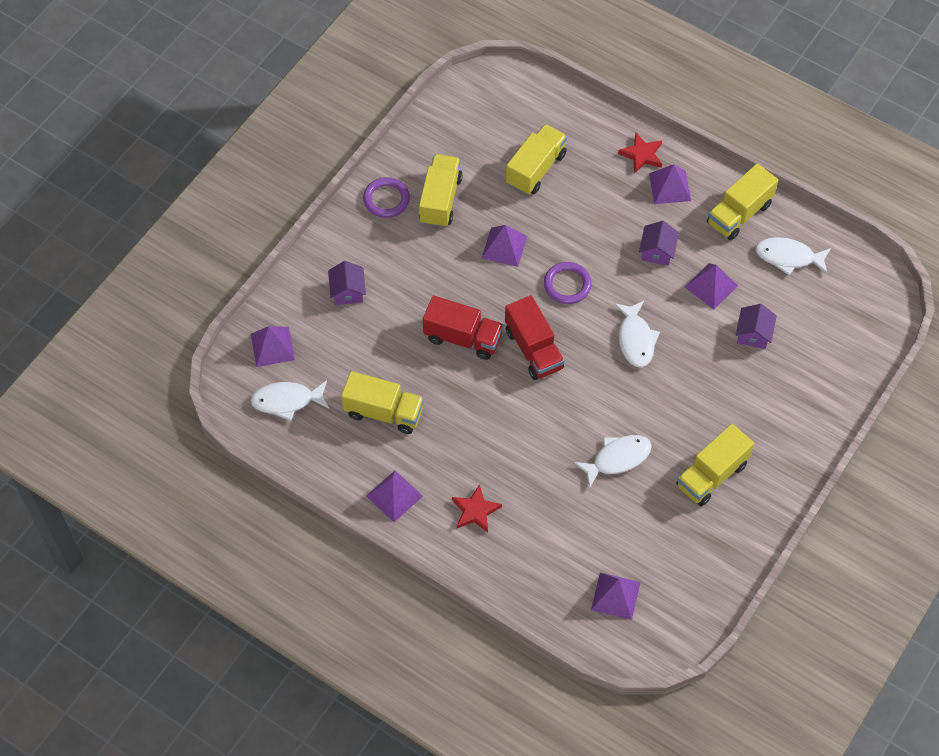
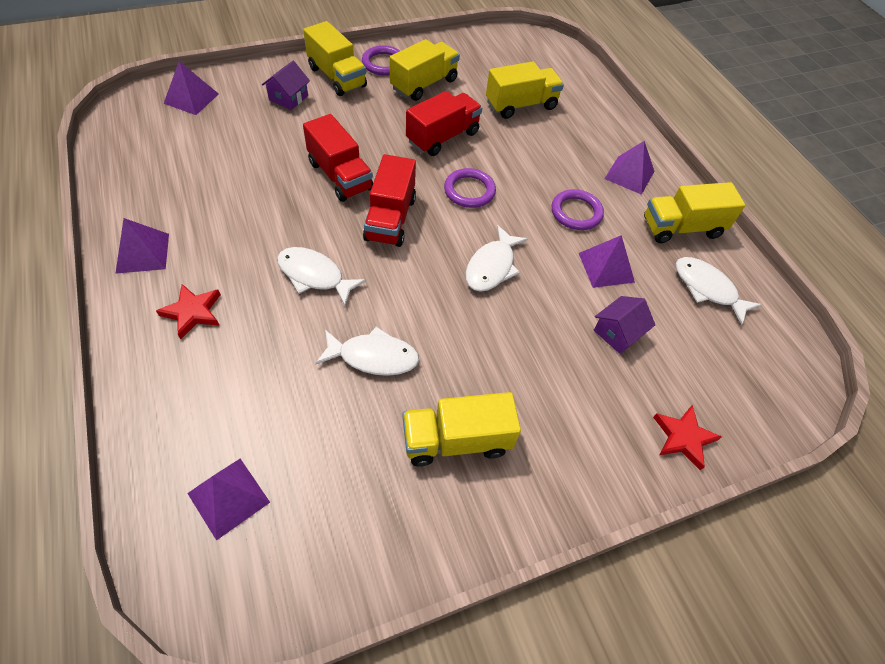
camera: 30 degrees right, 5 degrees down
white fish [250,380,329,421] -> white fish moved to [277,247,366,306]
yellow truck [341,371,424,434] -> yellow truck moved to [303,21,367,96]
purple pyramid [482,225,527,267] -> red truck [406,91,482,156]
red star [618,133,662,174] -> red star moved to [653,405,722,470]
purple house [639,221,679,266] -> purple ring [551,189,604,230]

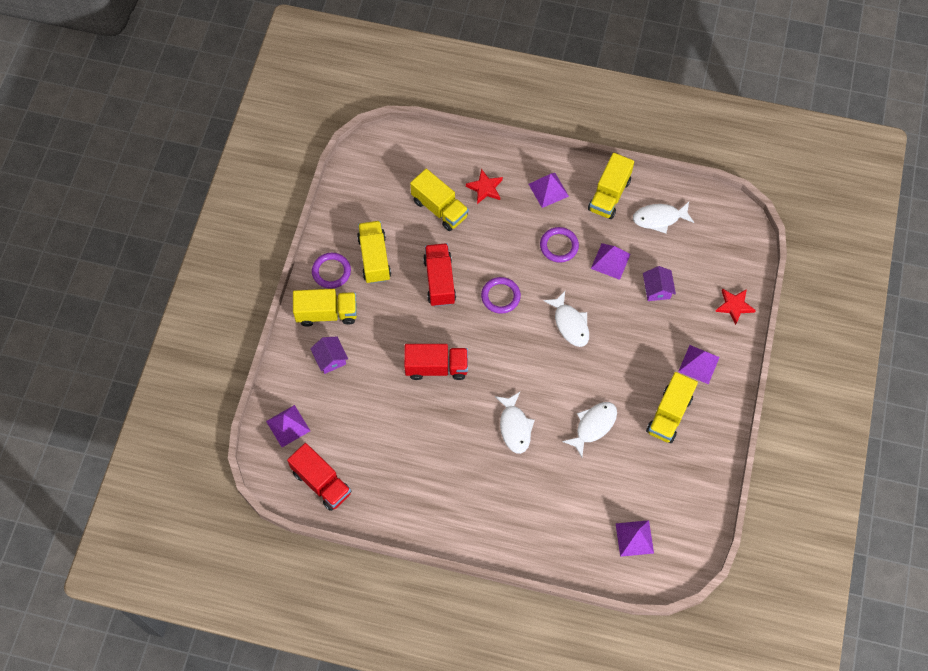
camera: 50 degrees left, 10 degrees up
purple pyramid [115,218,169,274] -> purple pyramid moved to [678,345,720,384]
red star [156,284,221,339] -> red star moved to [466,169,503,204]
white fish [277,247,366,306] -> white fish turned 75 degrees counterclockwise [495,392,535,454]
red truck [363,154,416,247] -> red truck moved to [287,443,351,511]
yellow truck [486,61,564,119] -> yellow truck turned 120 degrees clockwise [410,169,469,231]

